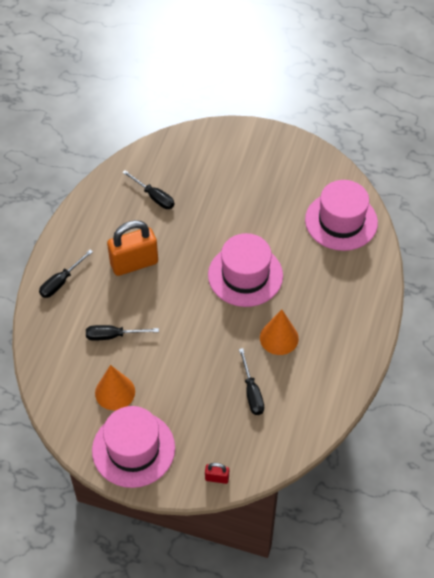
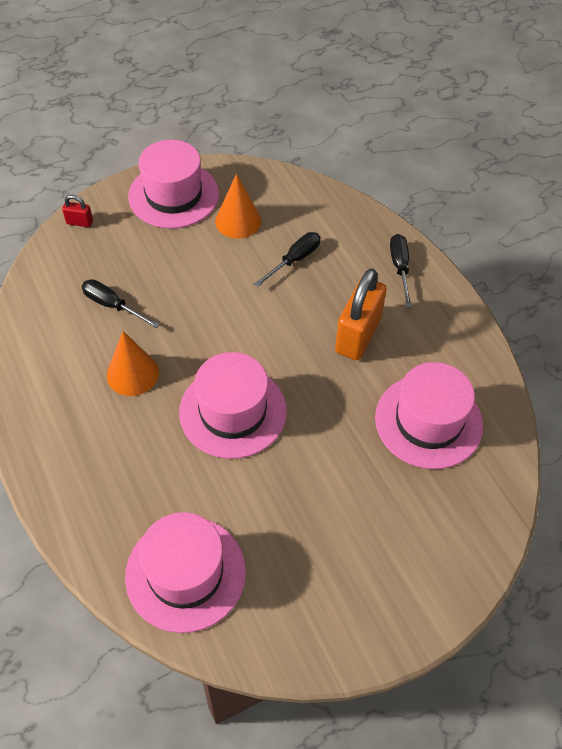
camera: 135 degrees right, 0 degrees up
black screwdriver [122,170,174,209] -> pink hat [375,362,483,469]
red padlock [205,463,229,484] -> red padlock turned 45 degrees clockwise [62,195,93,227]

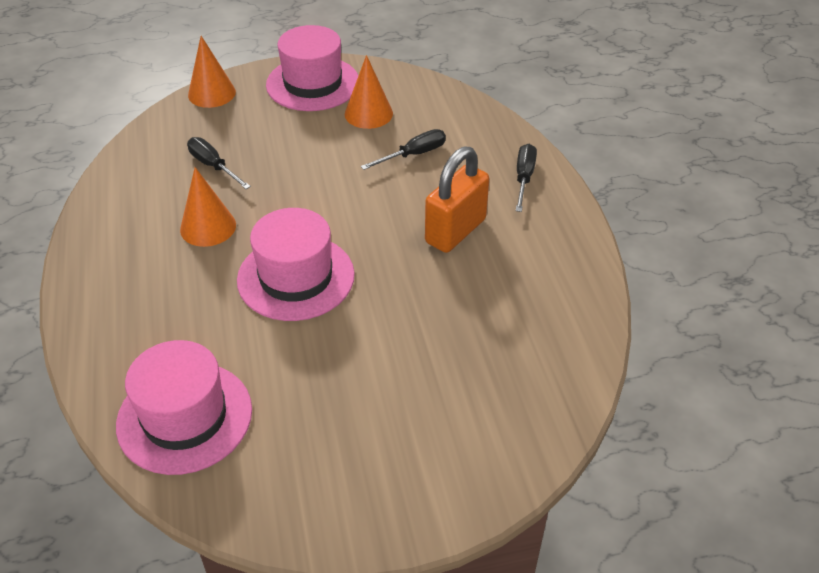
camera: 15 degrees right, 10 degrees down
red padlock [62,195,93,227] -> orange cone [188,36,236,108]
pink hat [375,362,483,469] -> none

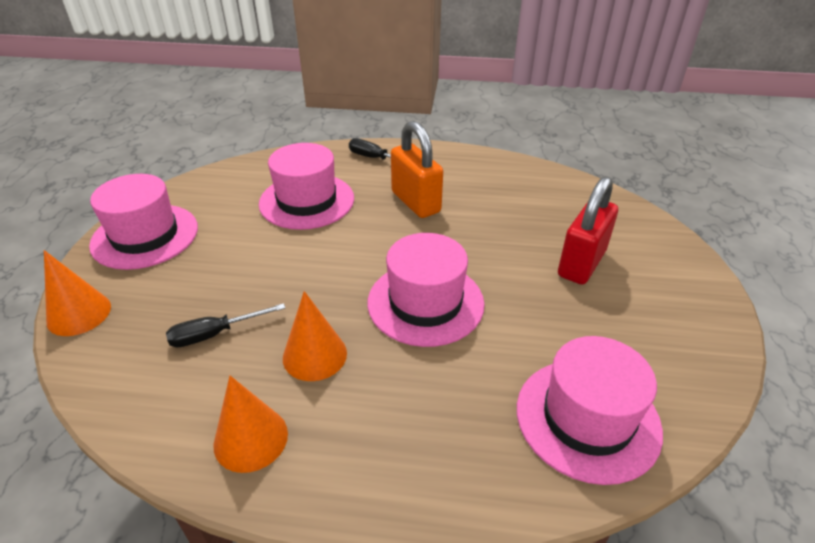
camera: 70 degrees left, 5 degrees down
orange cone [345,55,393,129] -> orange cone moved to [213,376,288,473]
black screwdriver [361,129,446,170] -> pink hat [259,143,354,230]
none -> red padlock [558,176,618,285]

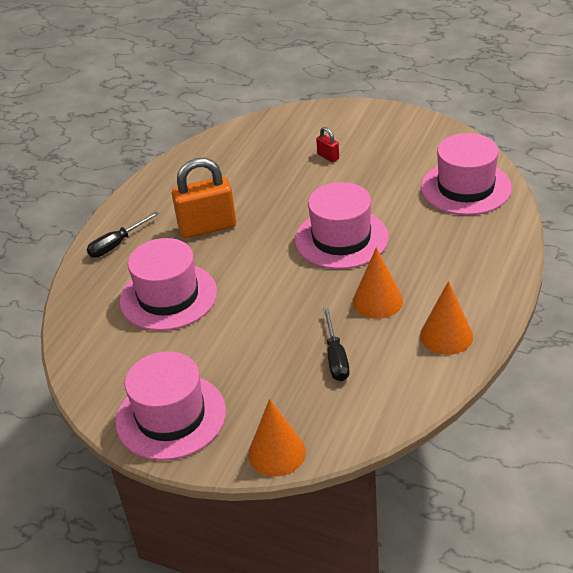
camera: 70 degrees left, 0 degrees up
red padlock [558,176,618,285] -> red padlock [316,127,339,162], size x0.45

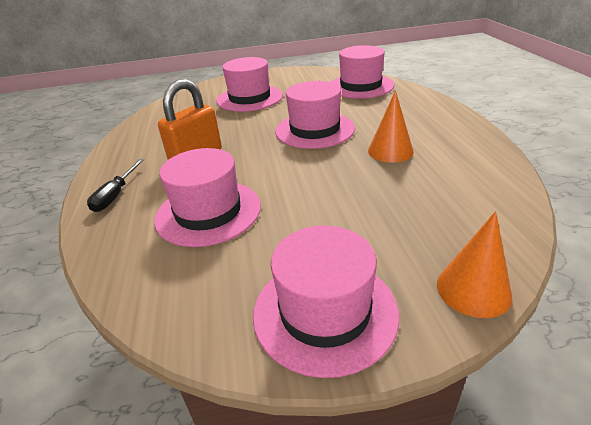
camera: 35 degrees left, 5 degrees down
red padlock [316,127,339,162] -> pink hat [217,57,283,112]
black screwdriver [323,308,350,381] -> none
orange cone [420,281,473,355] -> none

